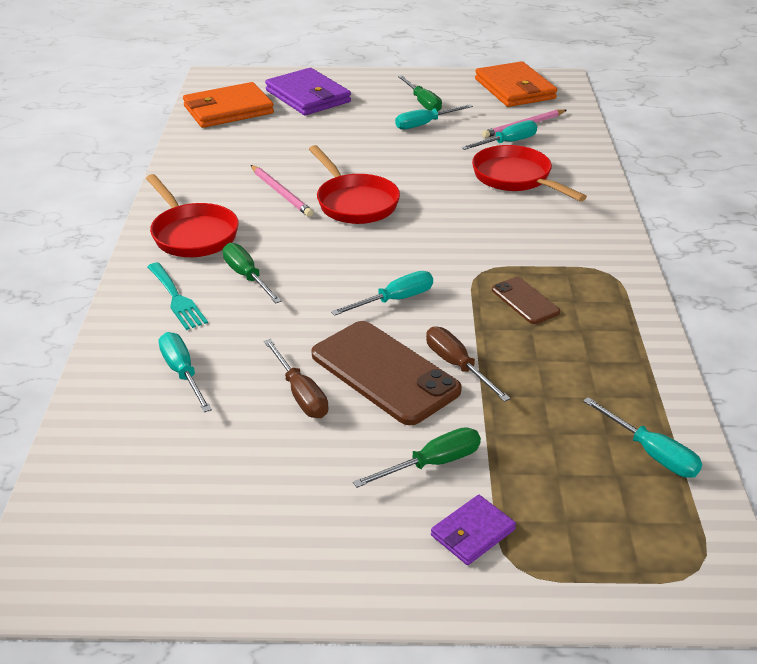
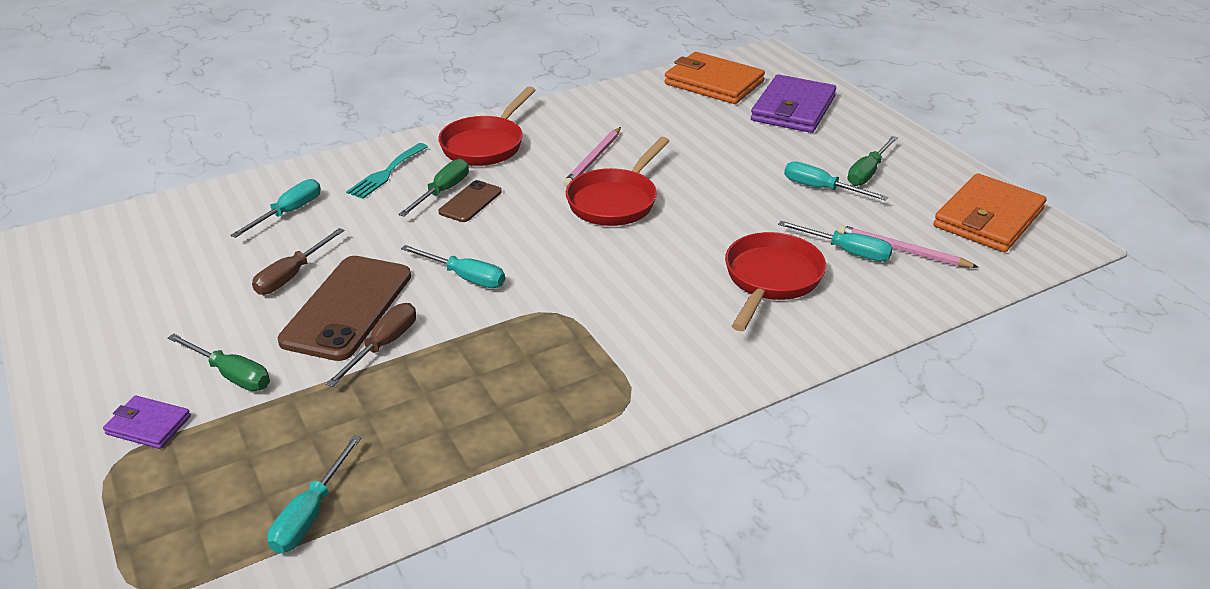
camera: 60 degrees right, 0 degrees up
brown phone [492,277,560,324] -> brown phone moved to [439,180,502,222]

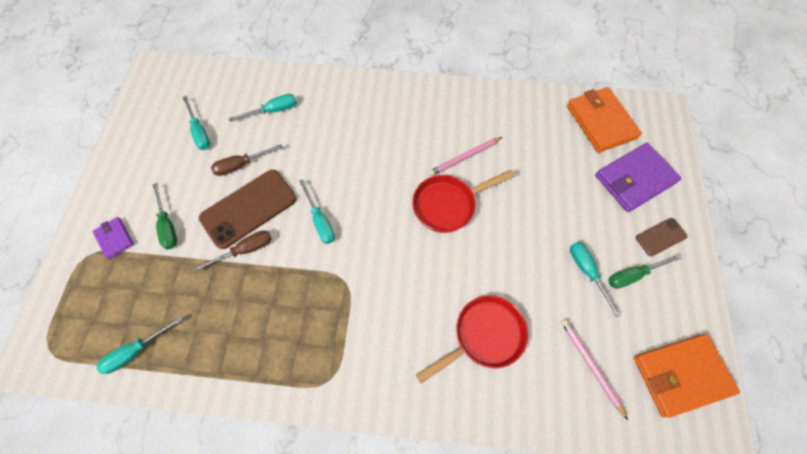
camera: 35 degrees right, 30 degrees up
turquoise fork [346,143,428,199] -> none
green screwdriver [399,159,469,217] -> none
red pan [438,86,536,166] -> none
brown phone [439,180,502,222] -> brown phone moved to [636,218,688,256]
turquoise screwdriver [778,221,893,262] -> turquoise screwdriver moved to [183,96,210,150]

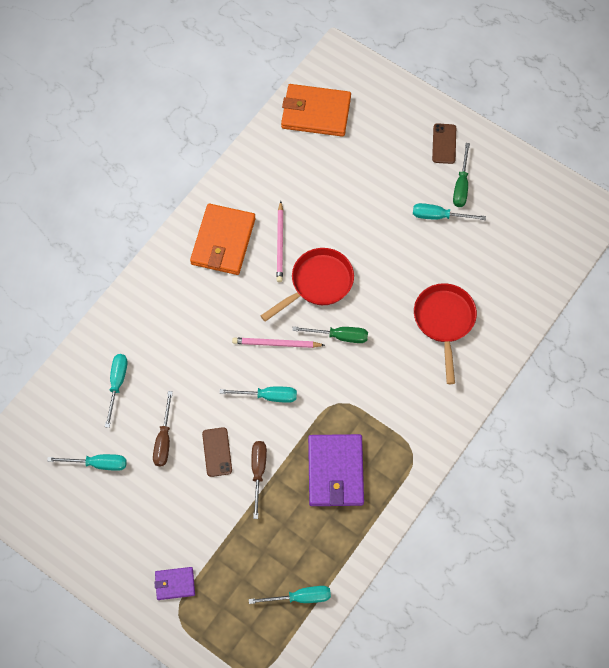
camera: 60 degrees left, 0 degrees up
turquoise screwdriver [97,316,182,374] -> turquoise screwdriver turned 90 degrees counterclockwise [249,586,331,604]
green screwdriver [152,183,177,249] -> green screwdriver moved to [292,326,368,343]
brown phone [199,170,296,249] -> brown phone [202,427,232,477], size x0.52
red pan [412,170,515,233] -> red pan turned 135 degrees counterclockwise [261,248,354,322]
pink pencil [561,319,628,420] -> pink pencil moved to [232,338,325,348]
purple wallet [595,143,681,212] -> purple wallet moved to [308,434,364,506]
orange wallet [634,334,740,418] -> orange wallet moved to [190,203,256,275]

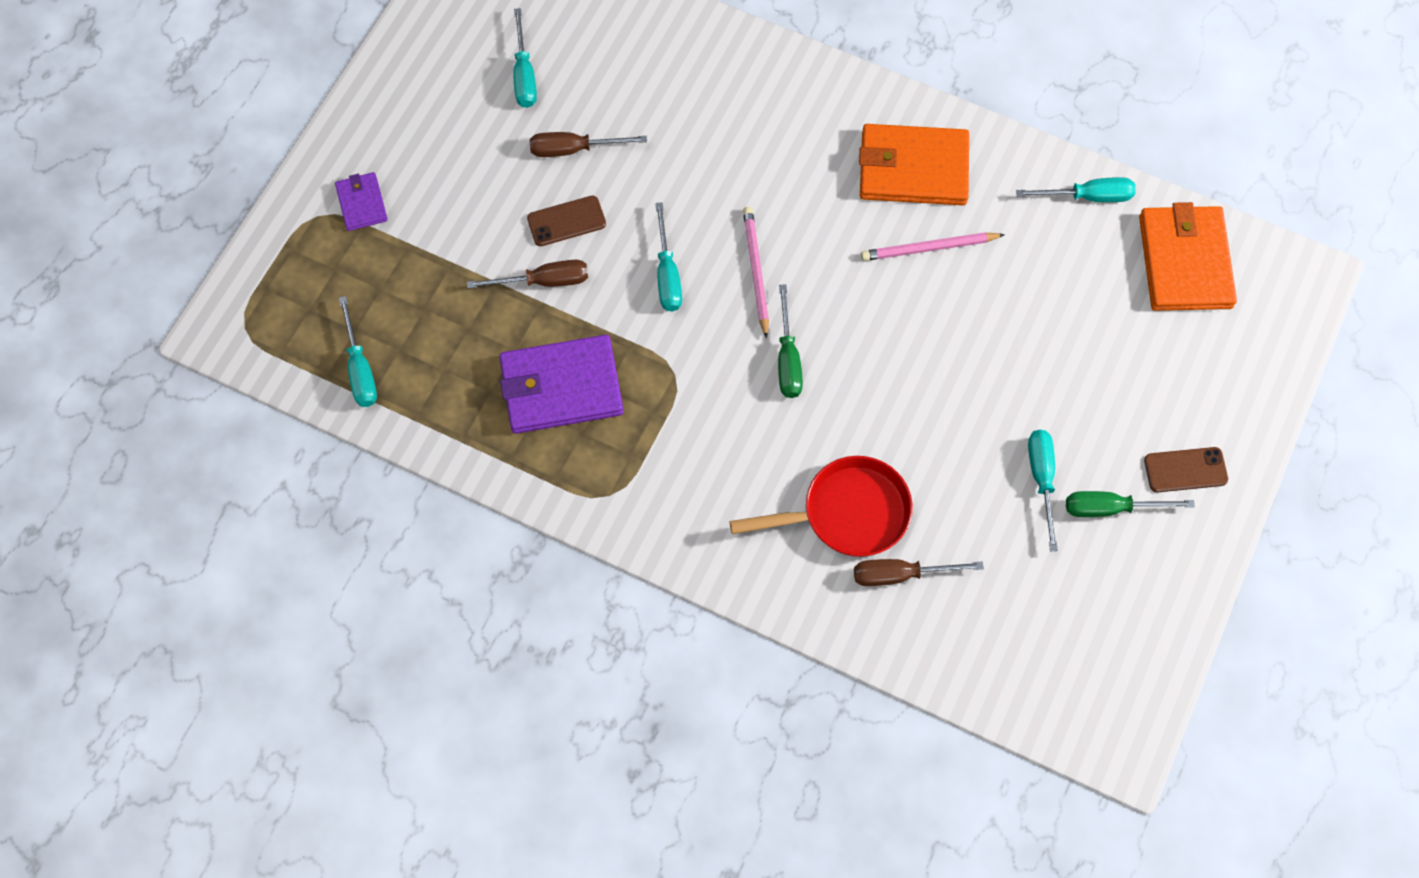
camera: 80 degrees right, 0 degrees up
turquoise screwdriver [105,354,128,428] -> turquoise screwdriver moved to [1016,177,1136,202]
red pan [261,248,354,322] -> none
none -> brown screwdriver [854,559,984,586]

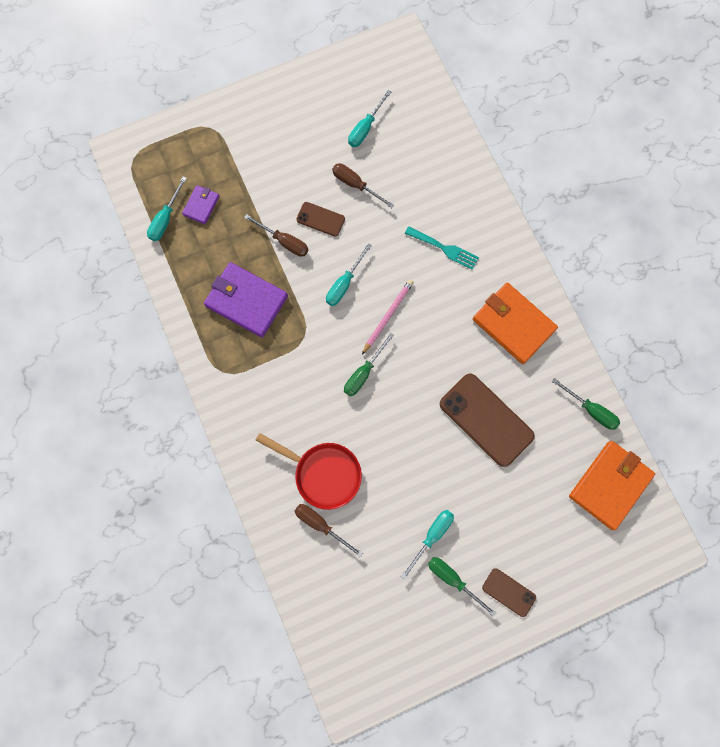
camera: 40 degrees right, 10 degrees up
purple wallet [335,172,388,231] -> purple wallet moved to [182,185,220,224]
pink pencil [861,232,1005,261] -> none
turquoise screwdriver [1016,177,1136,202] -> green screwdriver [552,378,620,430]
none -> turquoise fork [405,226,479,270]
none -> brown phone [440,373,535,467]

